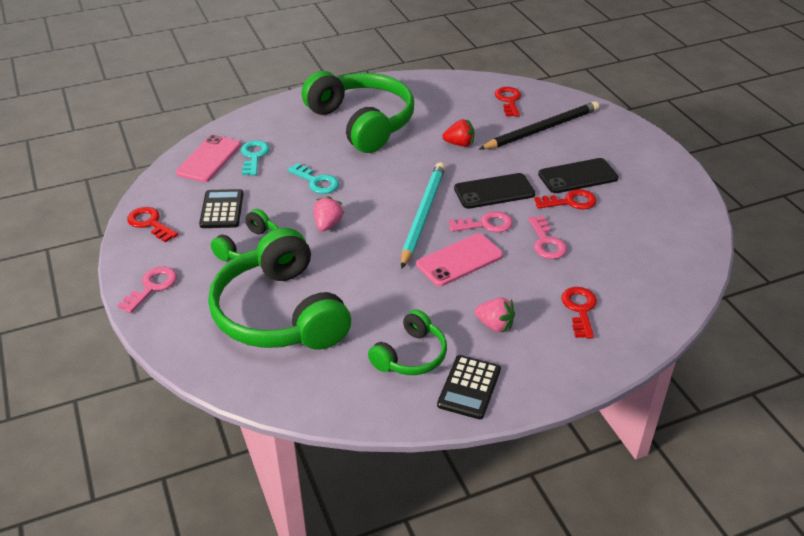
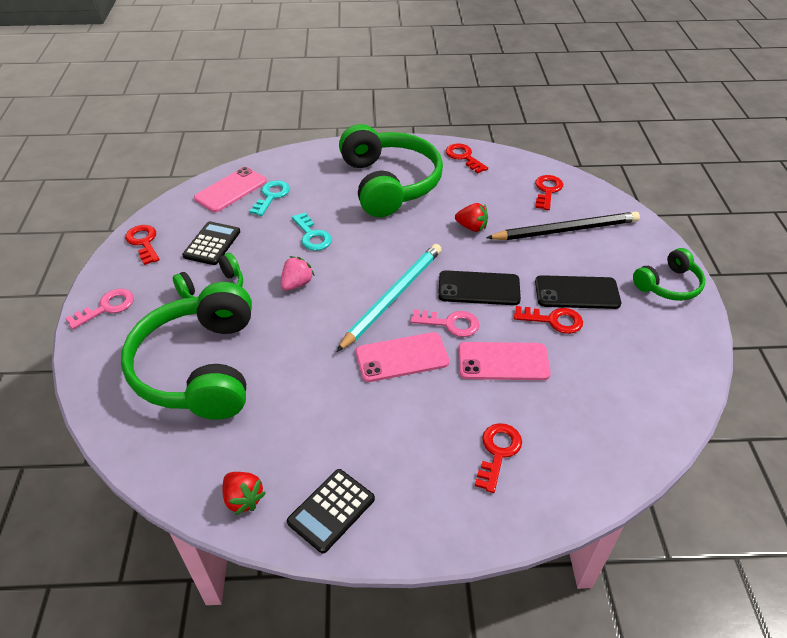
camera: 20 degrees right, 5 degrees up
green headphones [368,309,447,375] -> green headphones moved to [633,248,705,301]
pink strawberry [475,297,515,332] -> none
pink key [528,216,567,259] -> pink phone [458,342,551,380]
none -> red strawberry [222,472,266,515]
none -> red key [446,143,488,174]

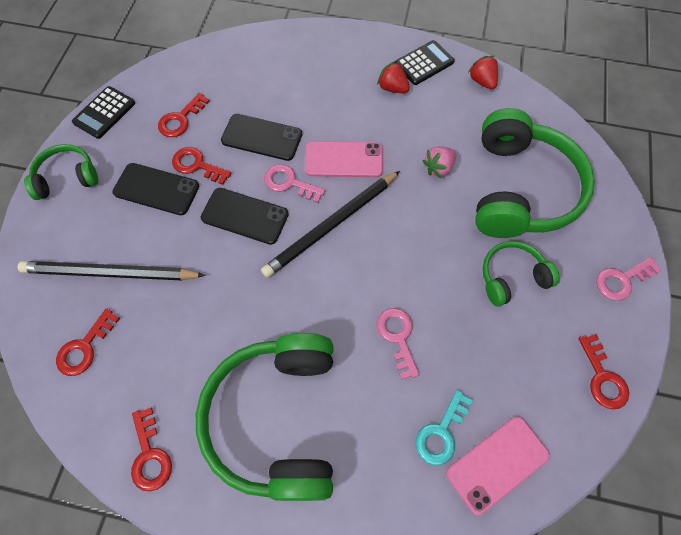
camera: 165 degrees left, 20 degrees up
black calculator [182,221,240,265] -> black calculator moved to [72,86,135,139]
pink strawberry [281,256,315,291] -> pink strawberry moved to [423,146,457,178]
turquoise key [292,212,332,251] -> pink key [376,308,420,380]
turquoise pencil [336,244,442,352] -> black pencil [261,171,400,278]
red strawberry [455,203,488,232] -> red strawberry moved to [377,61,410,93]
pink phone [458,342,551,380] -> black phone [221,114,302,161]
red key [475,423,522,493] -> red key moved to [158,93,210,137]

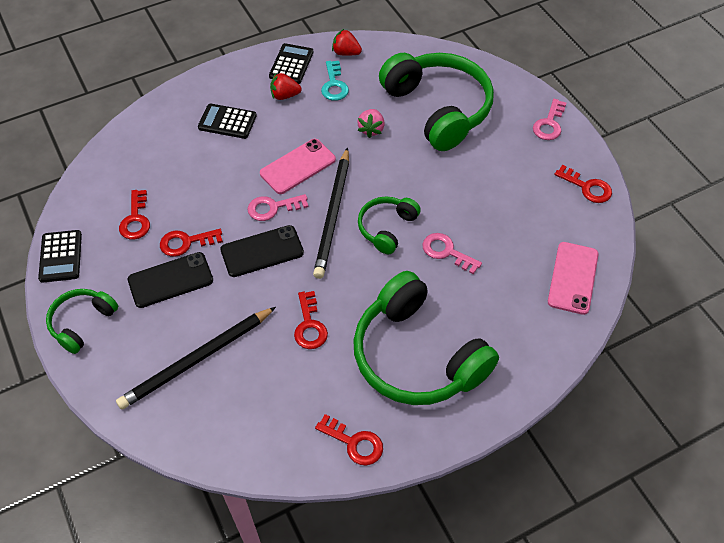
camera: 40 degrees left, 10 degrees down
red key [56,308,120,376] -> red key moved to [294,291,328,349]
black phone [221,114,302,161] -> none
turquoise key [415,390,473,465] -> turquoise key moved to [321,61,349,101]
green headphones [483,241,560,306] -> green headphones moved to [358,196,421,254]
none -> black calculator [198,104,257,139]

